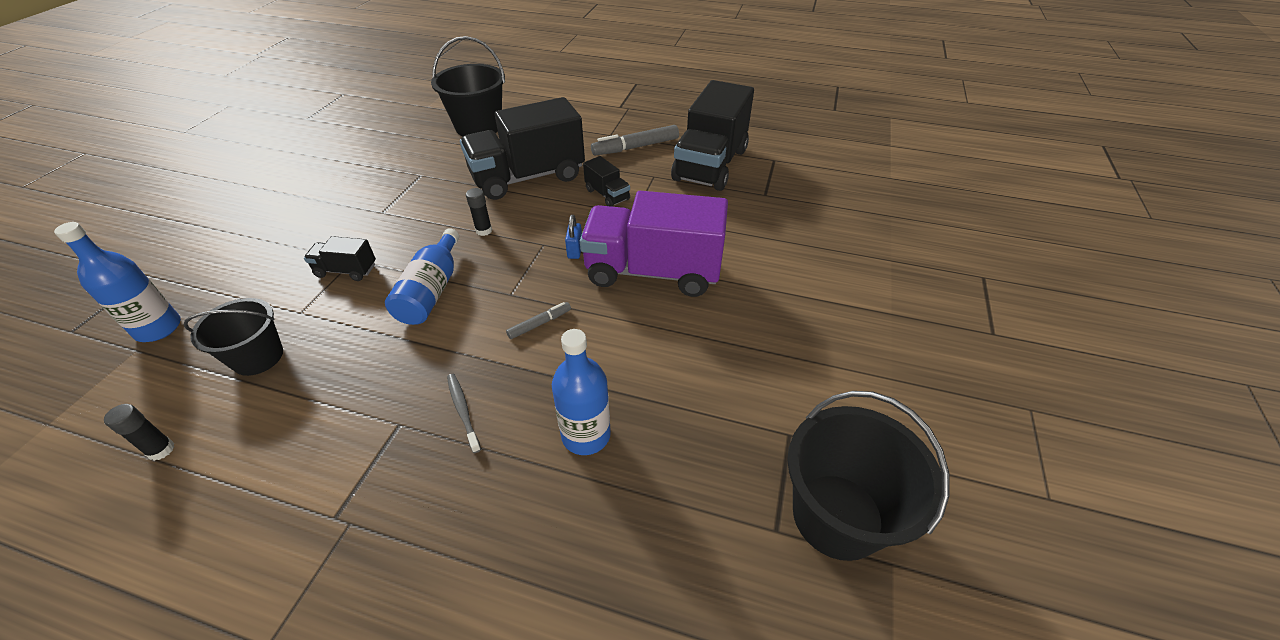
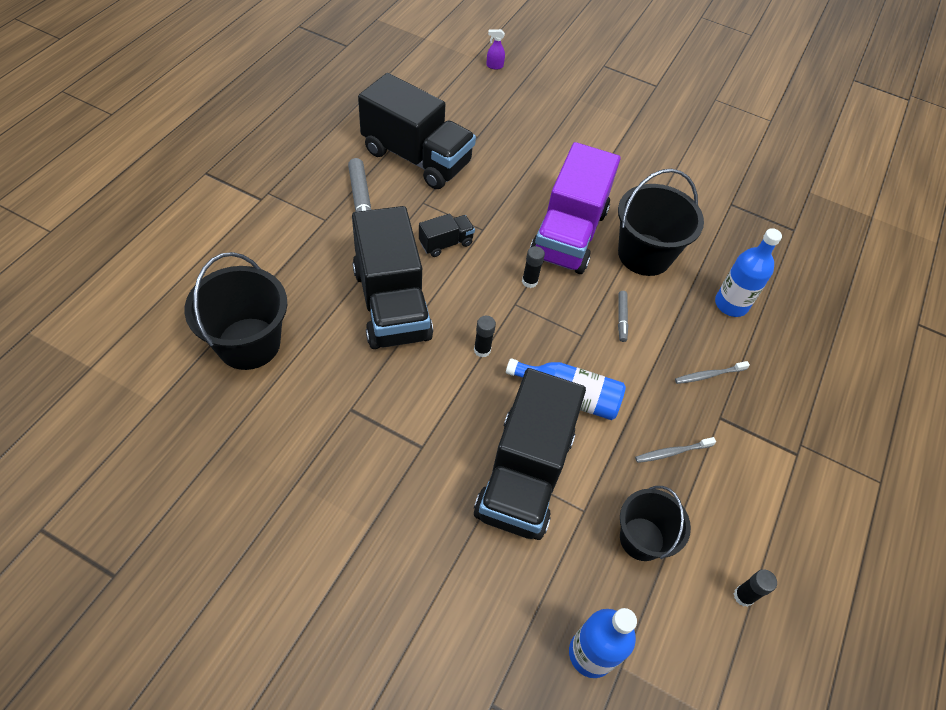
camera: 85 degrees left, 10 degrees up
black truck [304,236,376,281] -> black truck [474,368,586,540], size x2.26
grey marker [506,302,571,339] -> grey marker turned 150 degrees counterclockwise [618,291,628,342]
blue padlock [565,215,582,259] -> black glue stick [522,246,545,288]
black bucket [787,391,950,561] -> black bucket moved to [618,169,704,276]
none -> purple spray bottle [486,29,505,69]
none -> grey toothbrush [635,437,716,463]

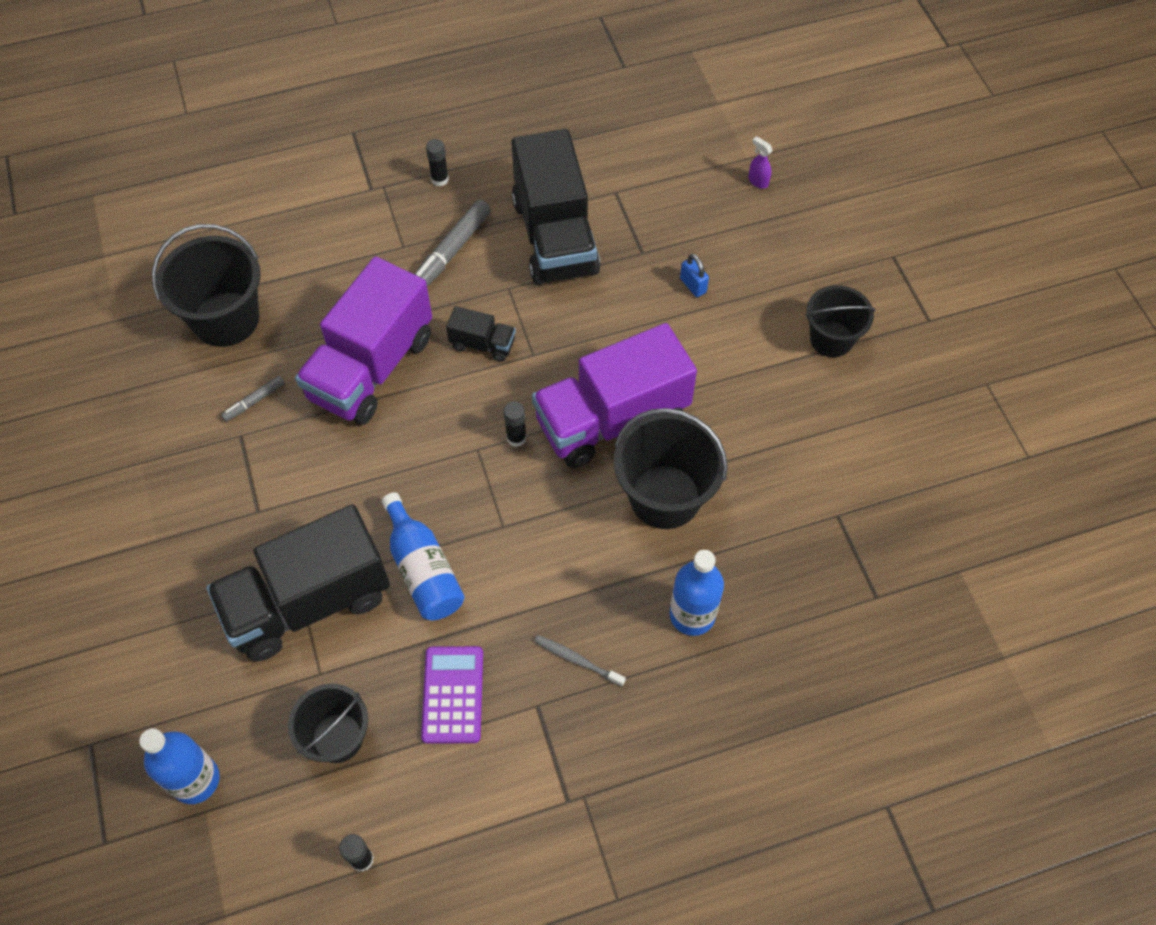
camera: 50 degrees right, 5 degrees up
black truck [352,206,433,349] -> purple truck [295,257,432,425]
black glue stick [474,316,496,358] -> black glue stick moved to [426,139,449,186]
grey marker [618,291,628,342] -> grey marker moved to [221,376,285,422]
grey toothbrush [635,437,716,463] -> purple calculator [421,646,483,744]
none -> blue padlock [680,254,709,297]
none -> black bucket [806,285,876,357]

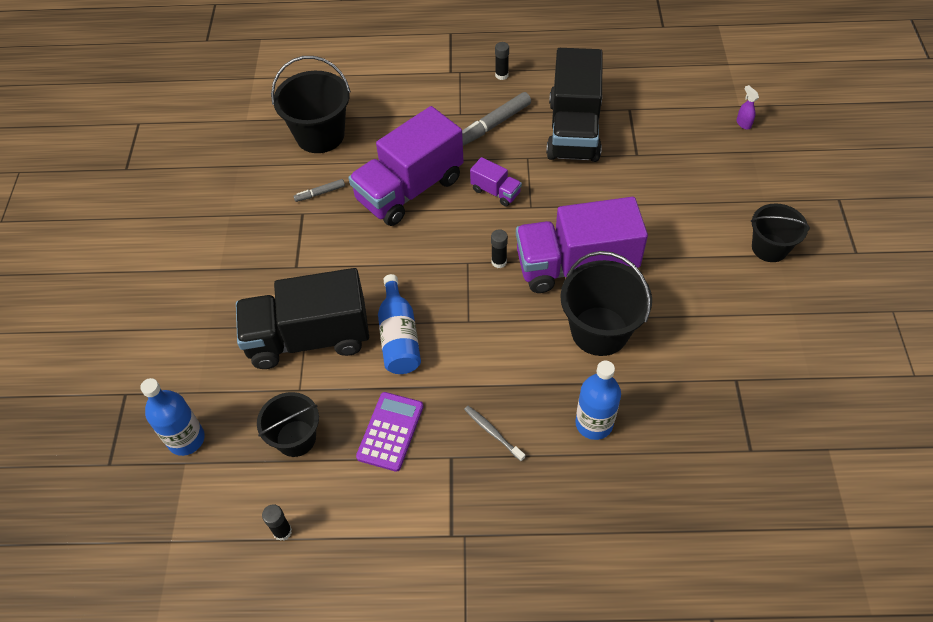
camera: 20 degrees right, 5 degrees down
black truck [446,306,516,362] -> purple truck [470,157,522,206]
blue padlock [680,254,709,297] -> none

